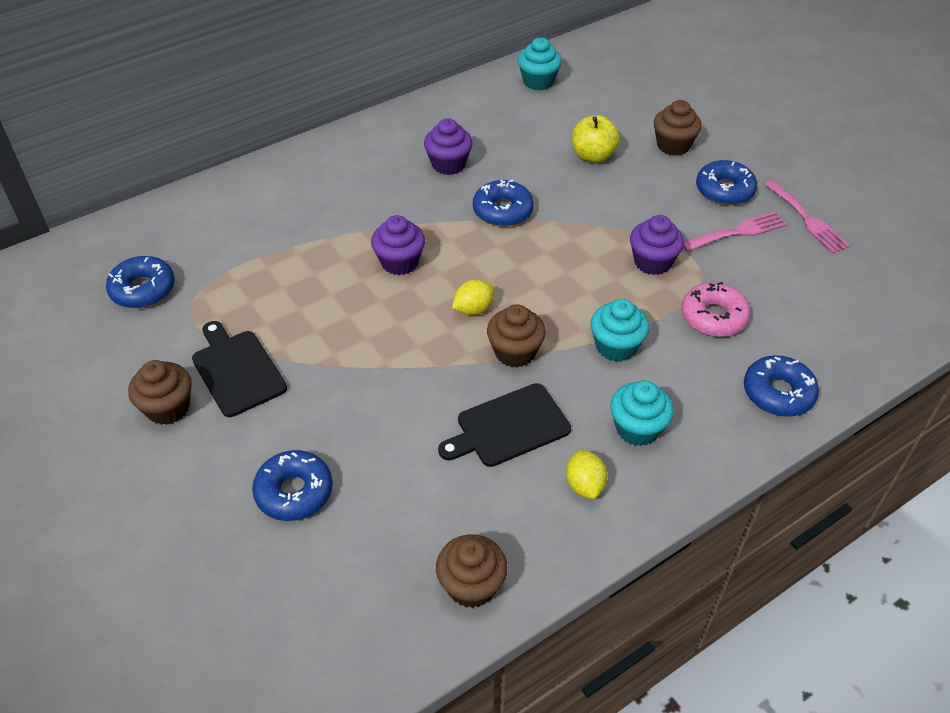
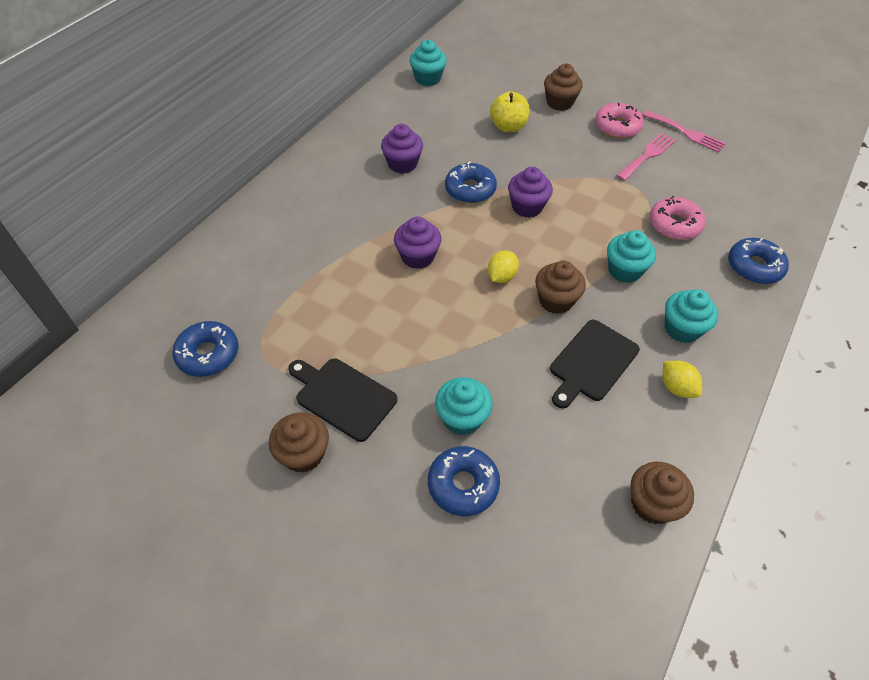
camera: 25 degrees left, 5 degrees up
purple cupcake [630,215,684,275] -> purple cupcake moved to [508,167,553,218]
blue donut [696,160,757,205] -> pink donut [595,103,644,138]
none -> turquoise cupcake [435,377,493,435]

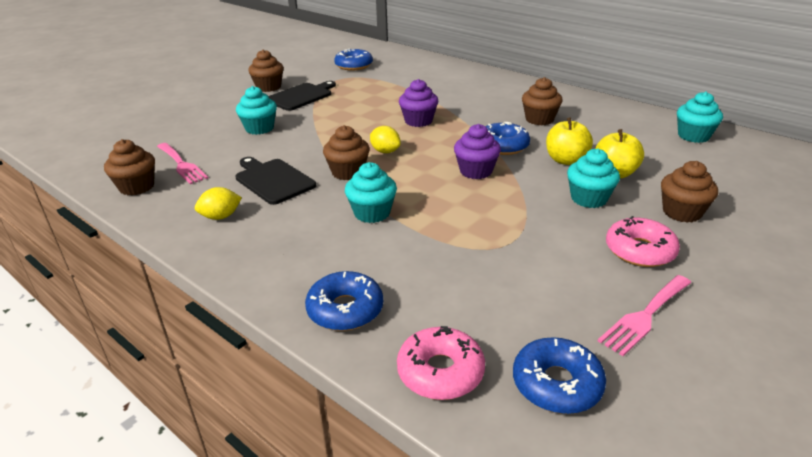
camera: 100 degrees right, 20 degrees down
purple cupcake [381,124,423,174] -> brown cupcake [522,77,562,125]
blue donut [428,446,500,516] -> blue donut moved to [513,337,606,414]
pink fork [616,133,676,181] -> pink fork moved to [157,143,208,184]
pink donut [650,196,706,240] -> pink donut moved to [397,326,485,400]
turquoise cupcake [665,289,718,343] -> turquoise cupcake moved to [567,148,620,208]
none -> yellow apple [546,117,593,165]

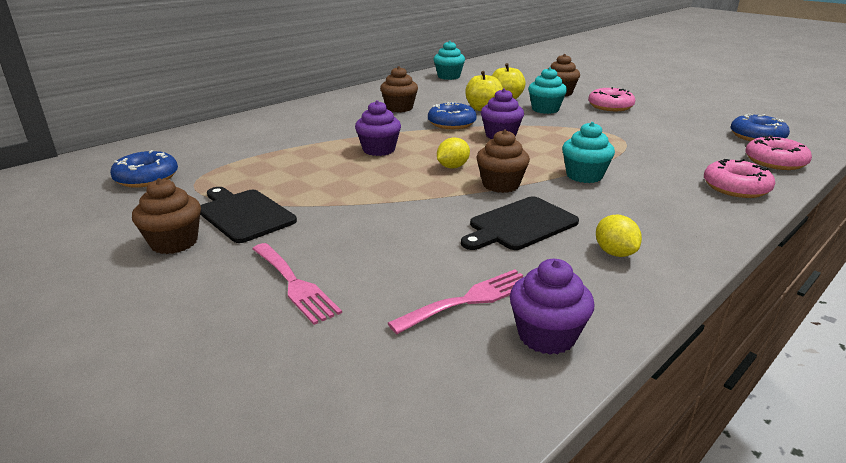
camera: 85 degrees left, 5 degrees down
brown cupcake [104,139,155,196] -> purple cupcake [510,259,594,355]
turquoise cupcake [236,86,277,135] -> none
blue donut [305,271,383,331] -> pink donut [704,159,775,198]
pink fork [598,275,691,356] -> pink fork moved to [253,243,342,325]

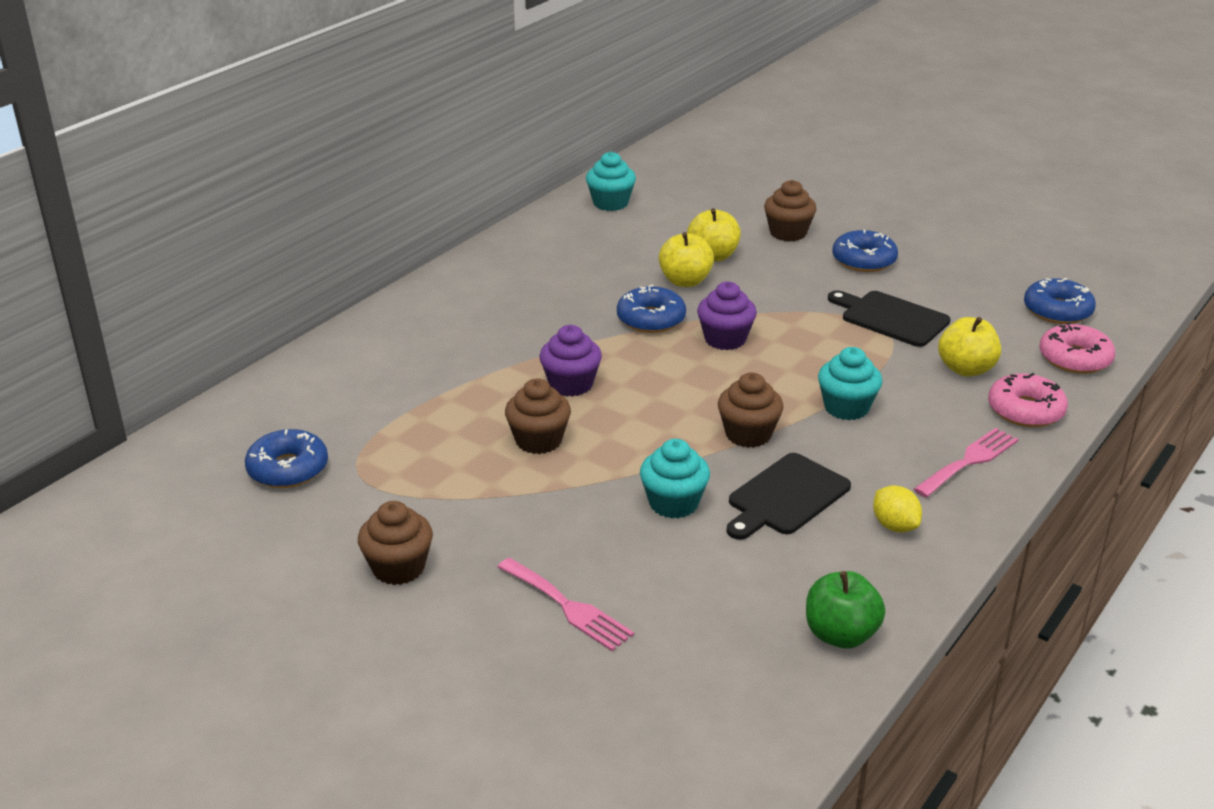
camera: 10 degrees left, 5 degrees up
black cutting board [200,187,297,243] -> black cutting board moved to [828,290,951,347]
brown cupcake [380,66,418,112] -> brown cupcake moved to [505,379,571,454]
pink fork [388,269,523,334] -> pink fork moved to [914,428,1019,497]
yellow lemon [437,137,470,169] -> none
purple cupcake [510,259,594,355] -> green apple [806,571,885,649]
turquoise cupcake [528,67,567,114] -> turquoise cupcake moved to [640,439,710,518]
pink donut [588,87,635,111] -> blue donut [832,230,898,272]
none -> yellow apple [938,317,1001,377]

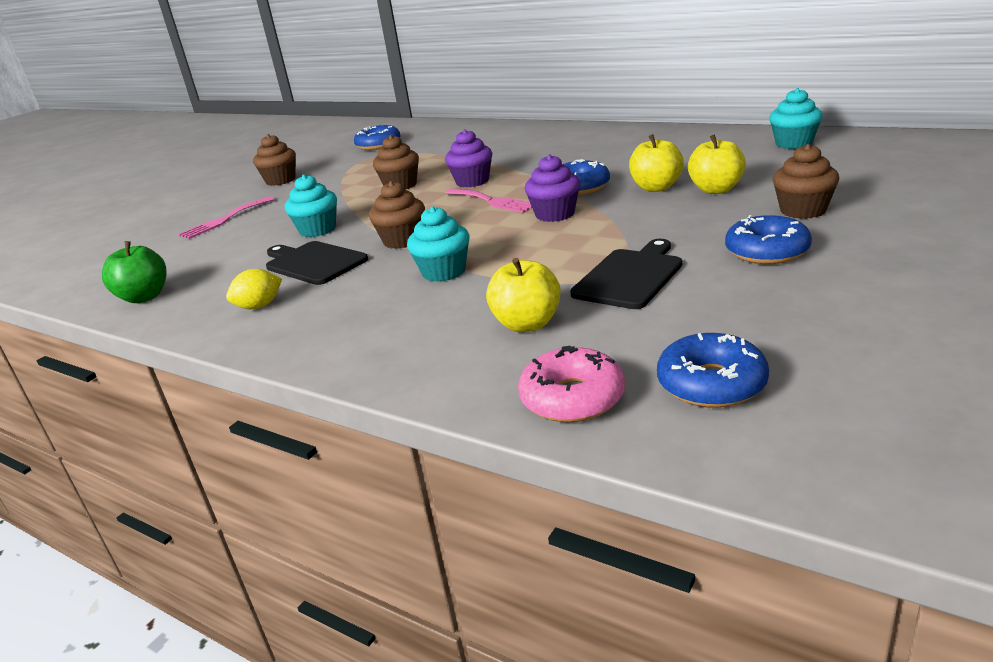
camera: 90 degrees right, 5 degrees down
pink fork [914,428,1019,497] -> pink fork moved to [445,188,532,213]
pink donut [988,373,1068,427] -> none

